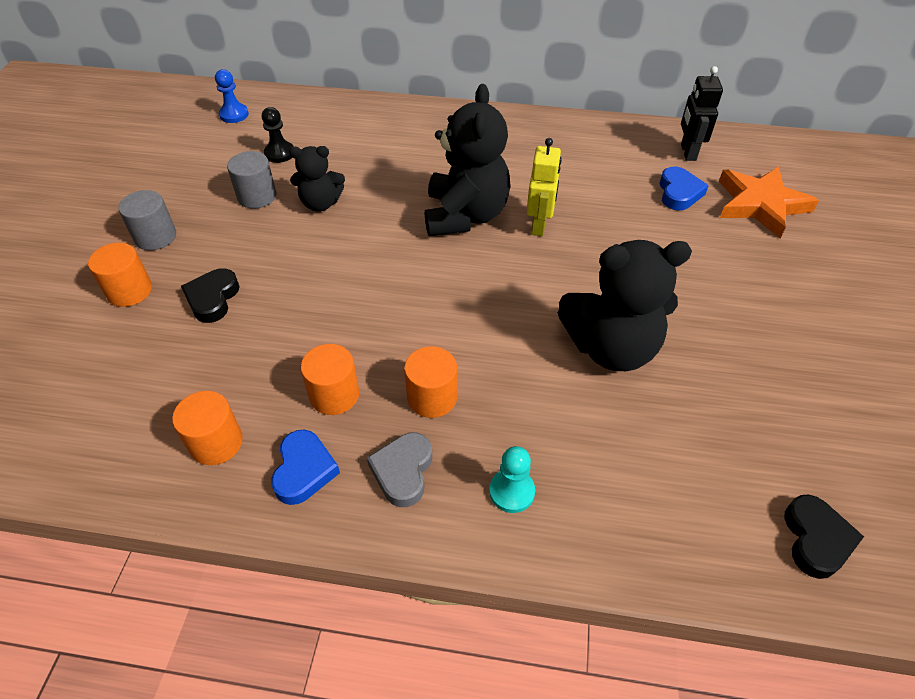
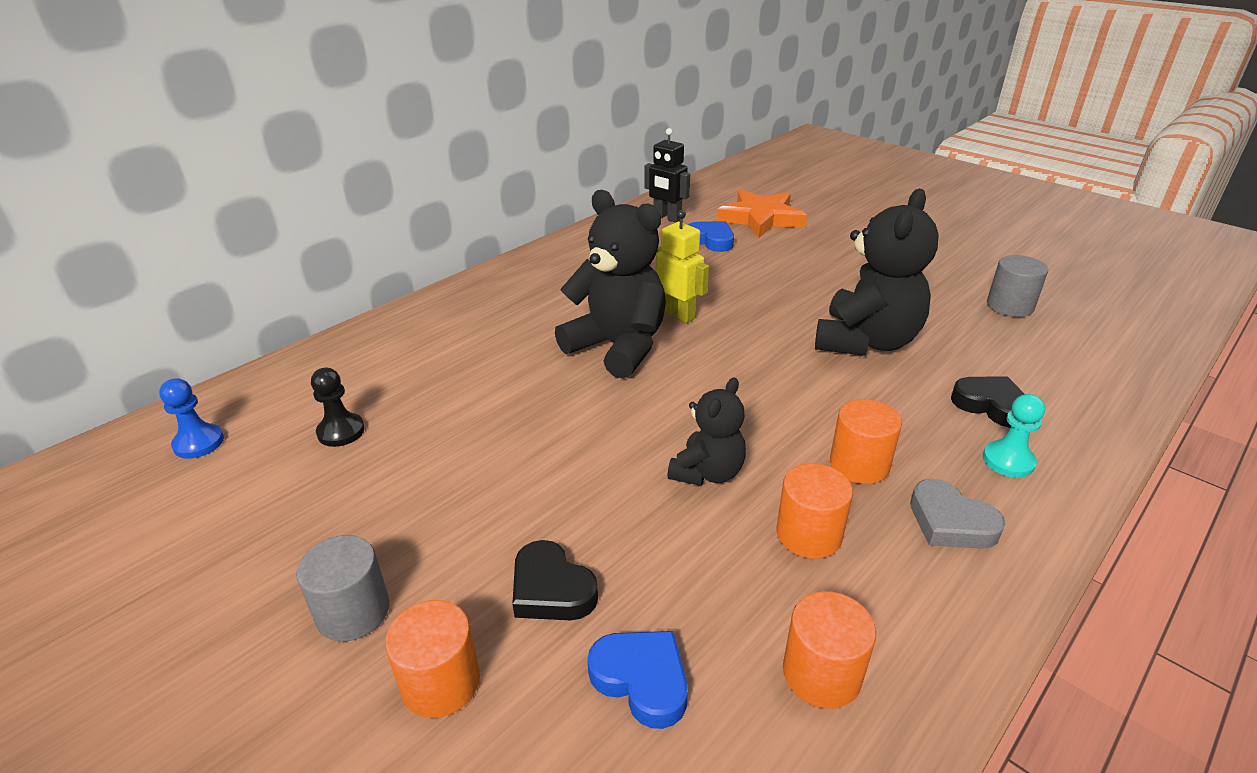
camera: 55 degrees left, 15 degrees down
grey cylinder [227,151,276,209] -> grey cylinder moved to [987,255,1048,317]
blue heart [271,430,340,505] -> blue heart moved to [587,631,688,729]
black teddy bear [289,146,345,212] -> black teddy bear moved to [667,378,746,486]
black heart [784,494,864,579] -> black heart moved to [951,376,1024,428]

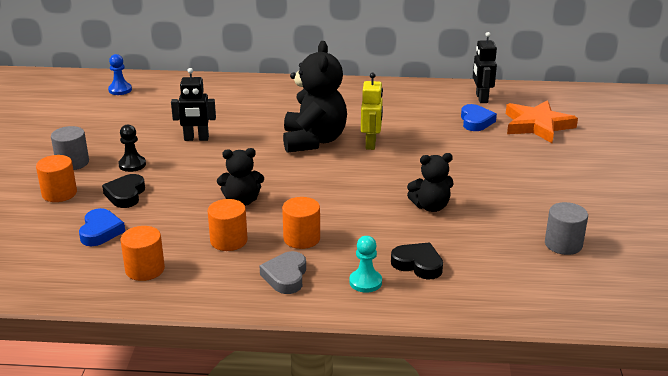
camera: 50 degrees right, 5 degrees down
black pawn [311,368,365,447] -> black pawn moved to [118,124,146,172]
black teddy bear [815,189,939,356] -> black teddy bear [407,153,454,212], size x0.57
black heart [951,376,1024,428] -> black heart turned 60 degrees counterclockwise [391,242,443,279]
none -> black robot [171,68,216,141]

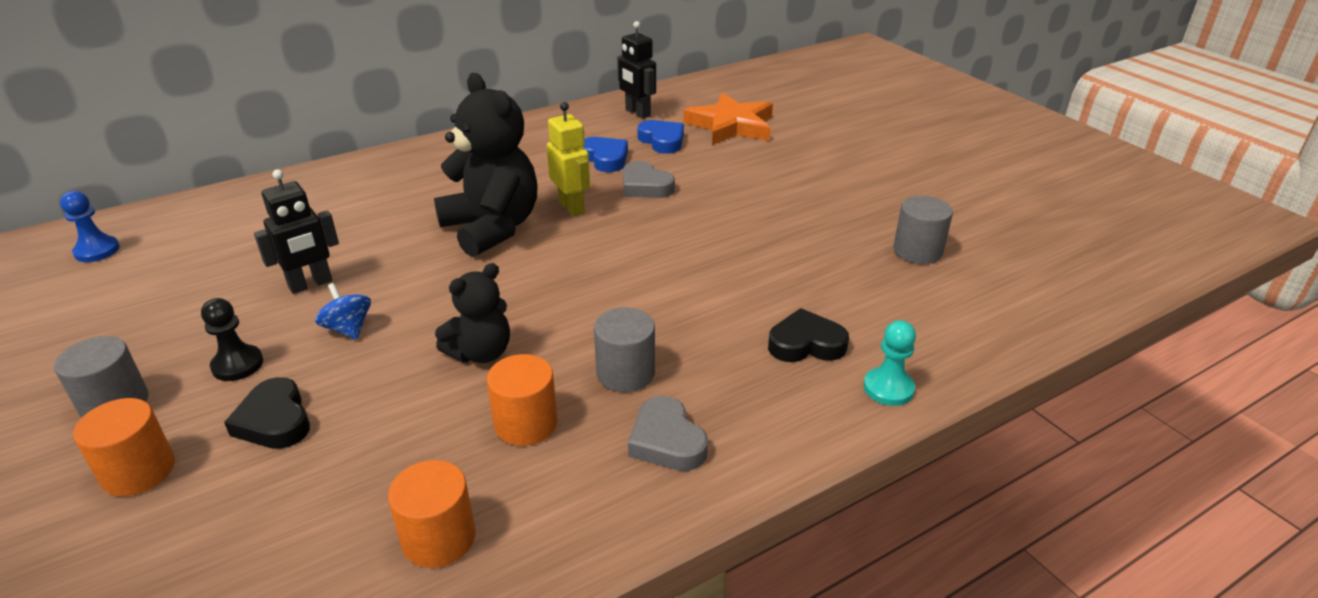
camera: 35 degrees left, 5 degrees up
blue heart [79,208,125,246] -> blue heart moved to [583,137,628,172]
orange cylinder [282,197,320,249] -> grey cylinder [594,308,655,392]
turquoise pawn [349,236,382,293] -> turquoise pawn moved to [863,320,916,406]
black teddy bear [407,153,454,212] -> none
none -> blue spinning top [315,283,371,340]
none -> grey heart [623,161,675,198]

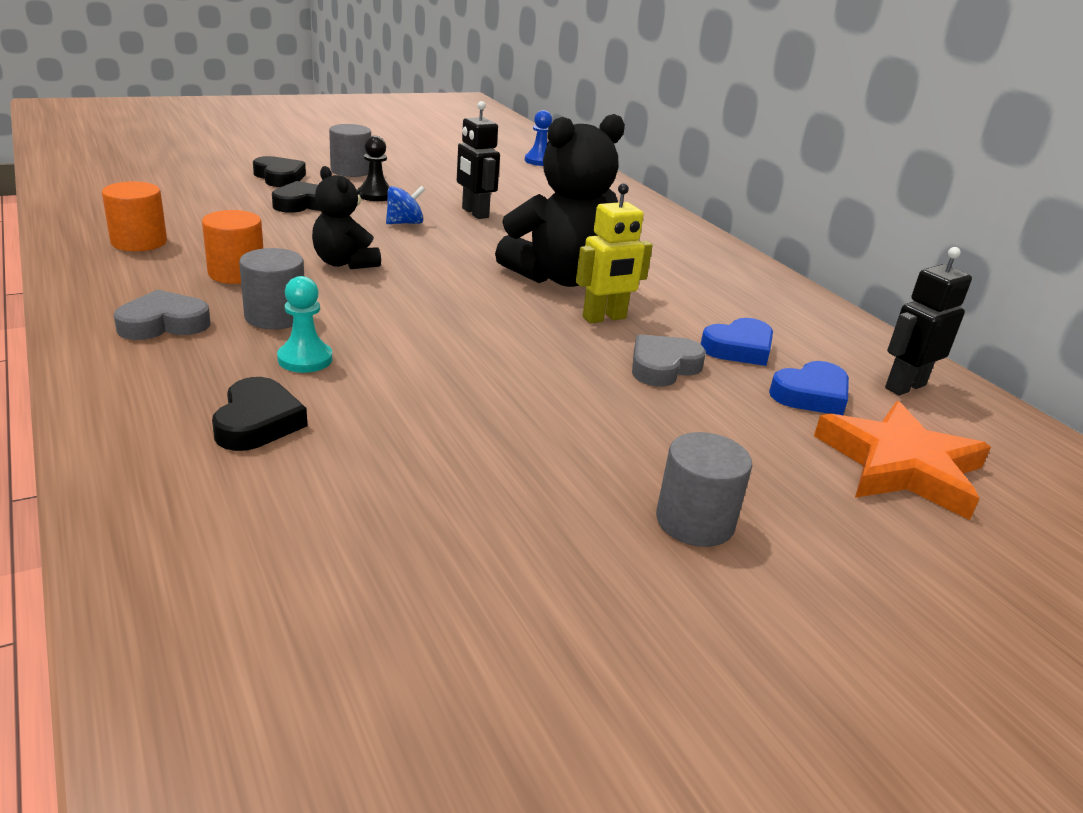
camera: 90 degrees right, 5 degrees down
orange cylinder [73,398,175,496] -> black heart [253,156,306,187]
turquoise pawn [863,320,916,406] -> turquoise pawn moved to [277,276,332,373]
grey cylinder [893,196,953,264] -> grey cylinder moved to [656,432,752,547]

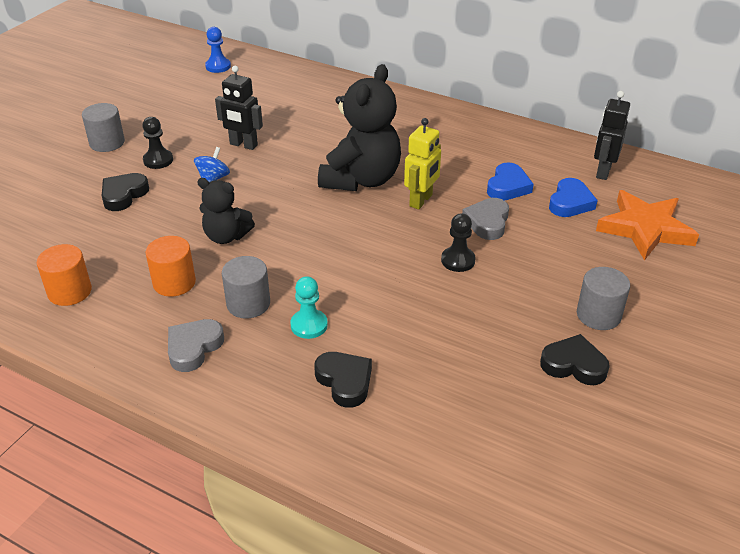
camera: 30 degrees left, 10 degrees up
black heart [253,156,306,187] -> black heart moved to [540,334,610,385]
none -> black pawn [441,213,476,272]

